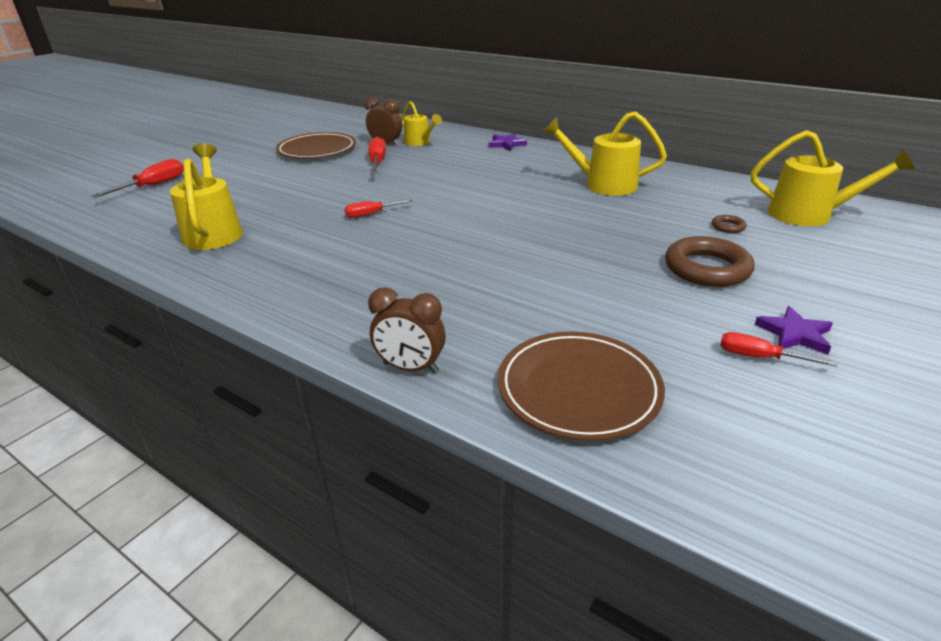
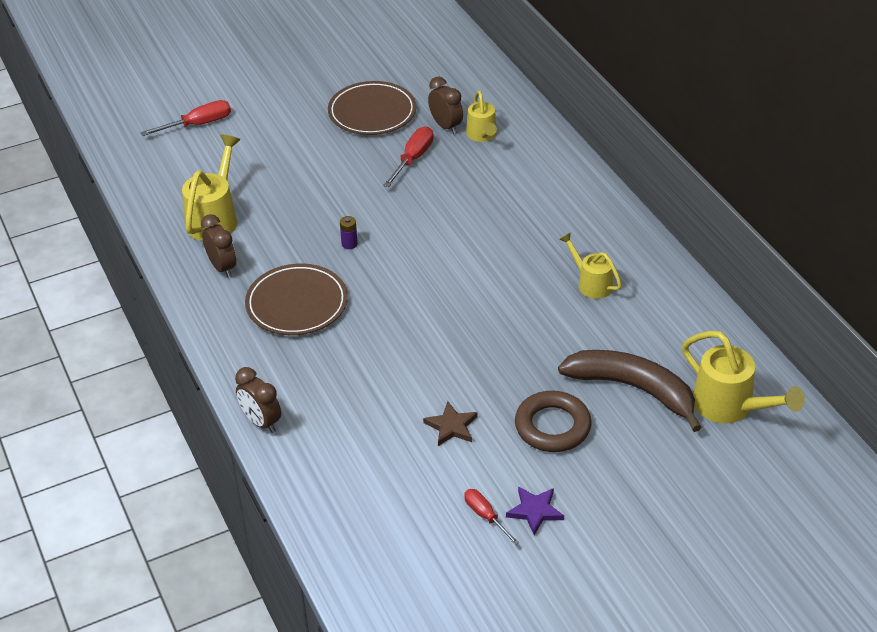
camera: 30 degrees right, 10 degrees up
red screwdriver [345,199,413,218] -> purple battery [340,216,358,249]
purple star [489,133,527,151] -> none
brown plate [498,332,665,441] -> brown plate moved to [245,264,348,335]
yellow watering can [542,111,667,196] -> yellow watering can [559,232,622,299], size x0.63
brown ring [712,215,747,233] -> brown banana [558,350,702,432]
none -> brown clock [201,214,236,278]
none -> brown star [423,401,477,446]

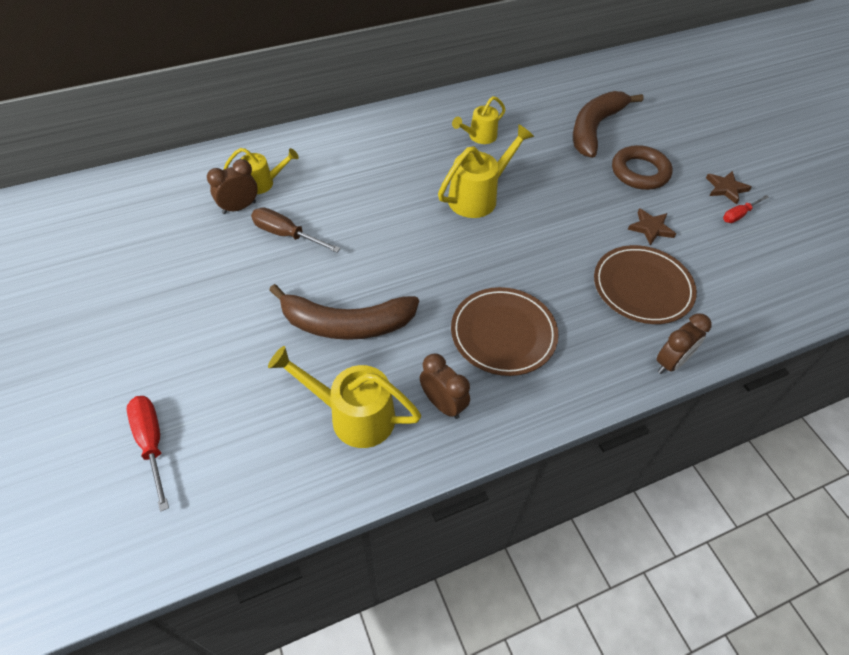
camera: 90 degrees left, 10 degrees up
brown clock [201,214,236,278] -> brown clock turned 75 degrees clockwise [420,353,470,419]
brown plate [328,81,416,135] -> brown plate moved to [594,245,697,324]
purple battery [340,216,358,249] -> none
red screwdriver [383,127,434,187] -> brown screwdriver [251,208,341,253]
purple star [506,486,564,536] -> brown star [706,171,751,204]
yellow watering can [682,331,805,423] -> yellow watering can moved to [438,124,534,218]
none -> brown banana [269,284,419,340]

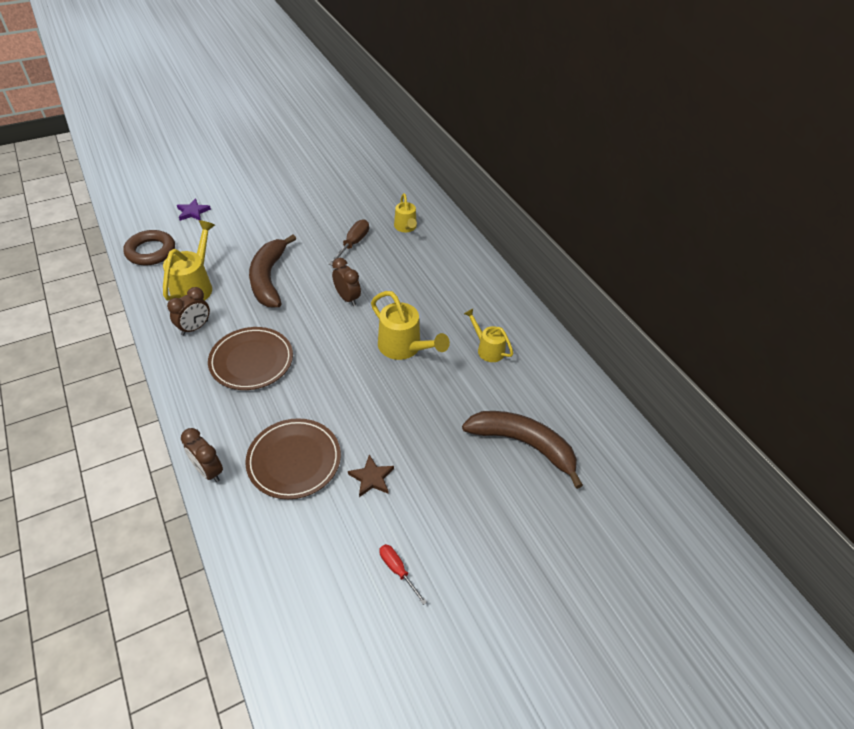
camera: 85 degrees right, 5 degrees down
red screwdriver [127,396,169,512] -> purple star [177,198,211,221]
brown clock [207,159,258,214] -> brown clock moved to [332,258,361,306]
brown ring [612,145,672,190] -> brown ring moved to [123,230,175,265]
brown star [706,171,751,204] -> none

